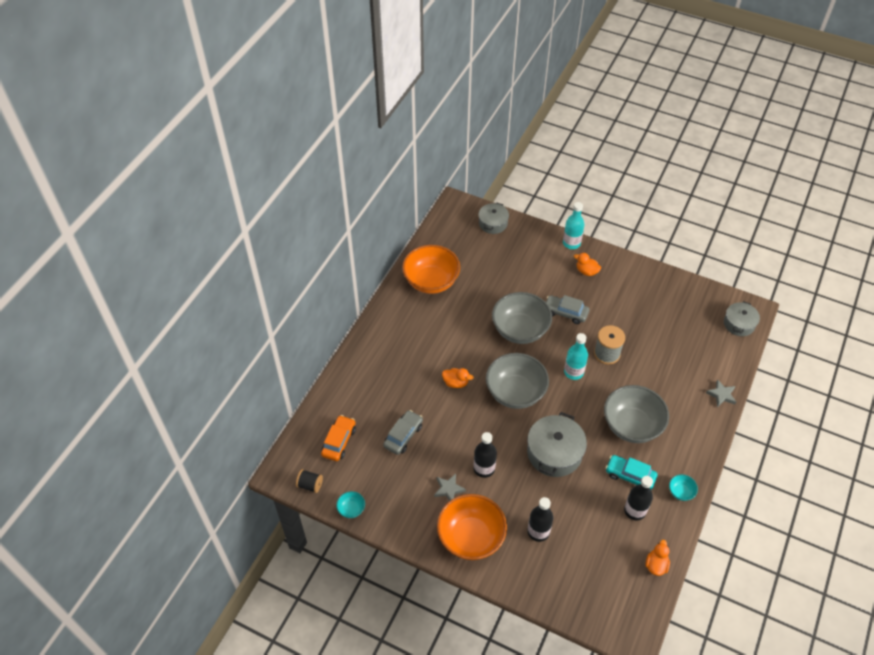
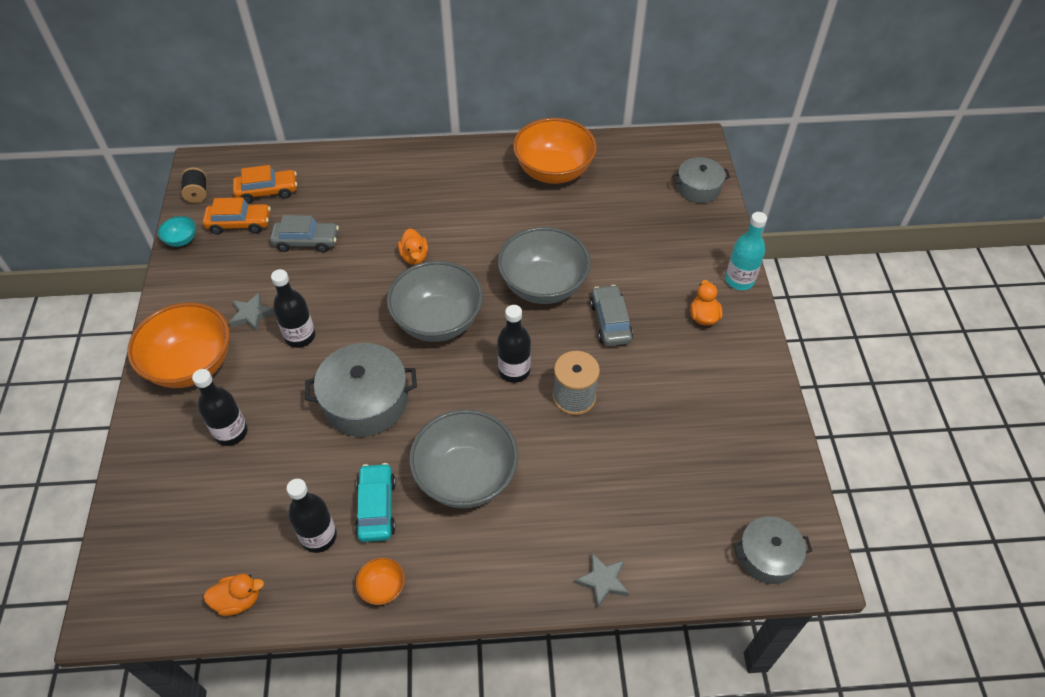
camera: 60 degrees right, 0 degrees up
turquoise bottle [564,333,588,380] -> black bottle [497,305,531,383]
turquoise bowl [669,474,698,501] -> orange bowl [356,557,405,605]
none -> orange car [203,197,271,235]

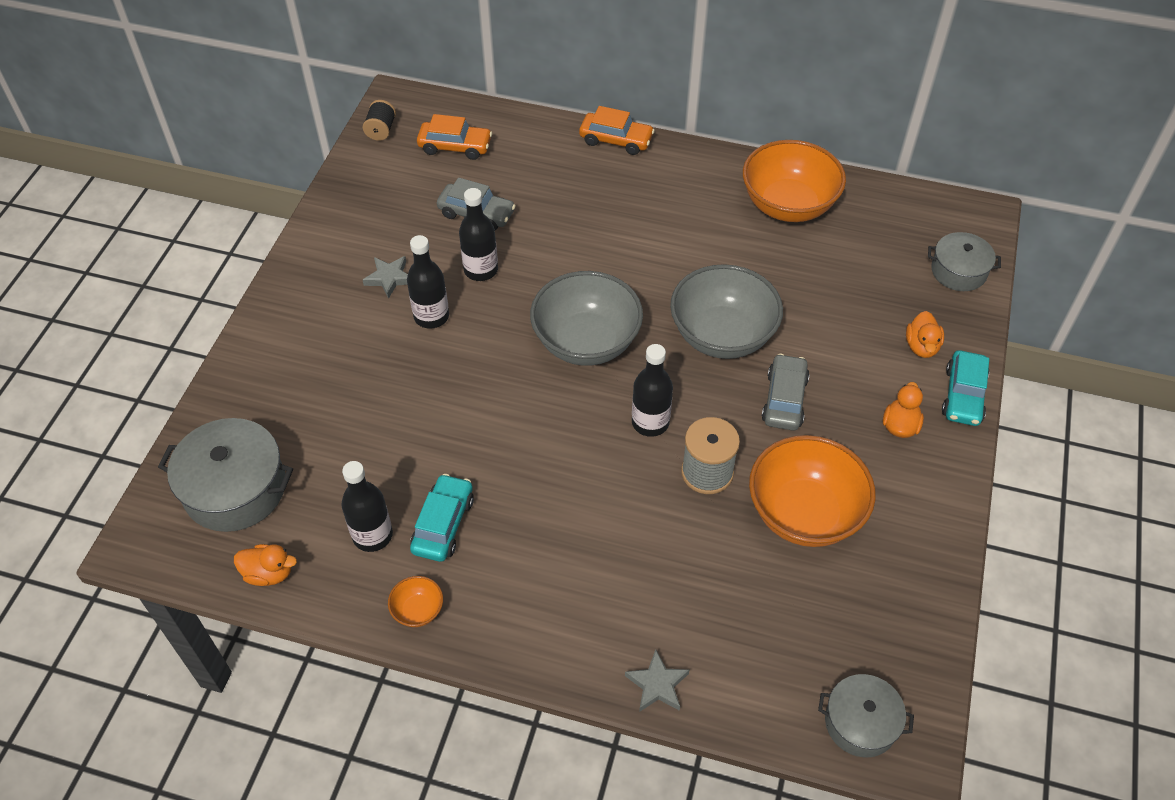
camera: 20 degrees right, 0 degrees up
orange bowl [127,302,230,388] -> orange bowl moved to [749,435,876,547]
turquoise bowl [158,216,196,247] -> none
black bottle [192,369,248,446] -> black bottle moved to [459,188,498,281]
orange car [203,197,271,235] -> orange car moved to [579,106,655,155]
grey pot [305,343,417,437] -> grey pot moved to [158,418,293,532]
orange duck [398,228,428,265] -> orange duck moved to [906,311,944,358]
grey bowl [409,409,518,508] -> none
turquoise bottle [725,212,767,290] -> turquoise car [942,350,990,426]

